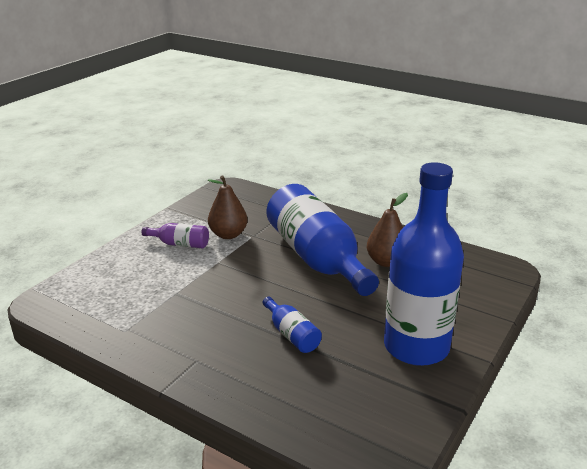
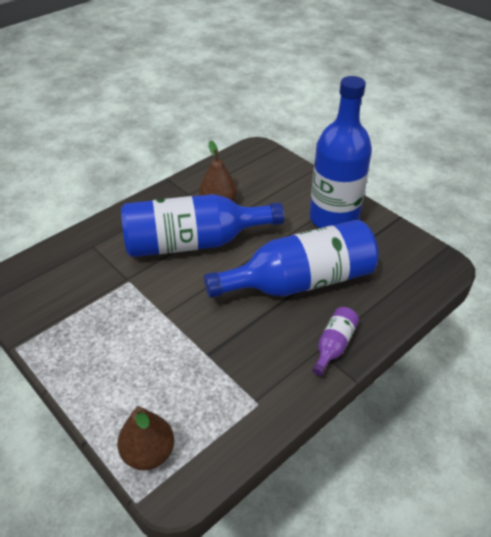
camera: 75 degrees left, 15 degrees up
purple bottle [141,223,209,248] -> purple bottle moved to [312,307,359,376]
brown pear [208,176,248,239] -> brown pear moved to [117,406,174,470]
blue bottle [263,297,322,353] -> blue bottle [204,220,378,298], size x2.34

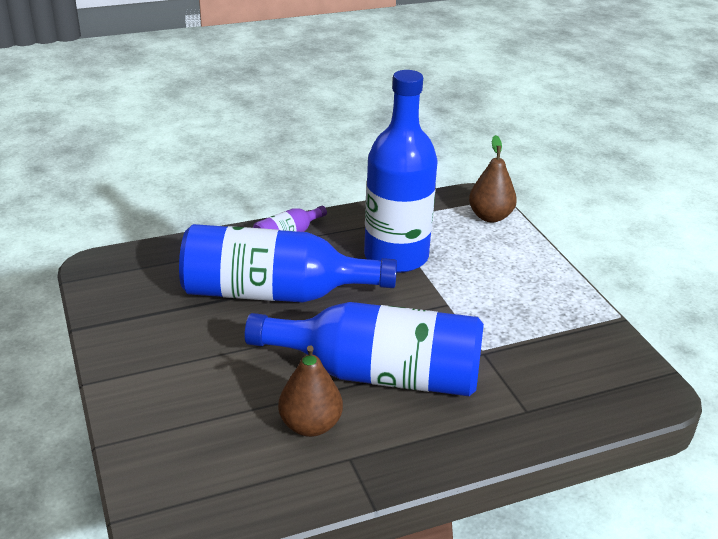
camera: 160 degrees left, 10 degrees down
blue bottle [309,76,372,228] -> blue bottle moved to [364,70,437,273]

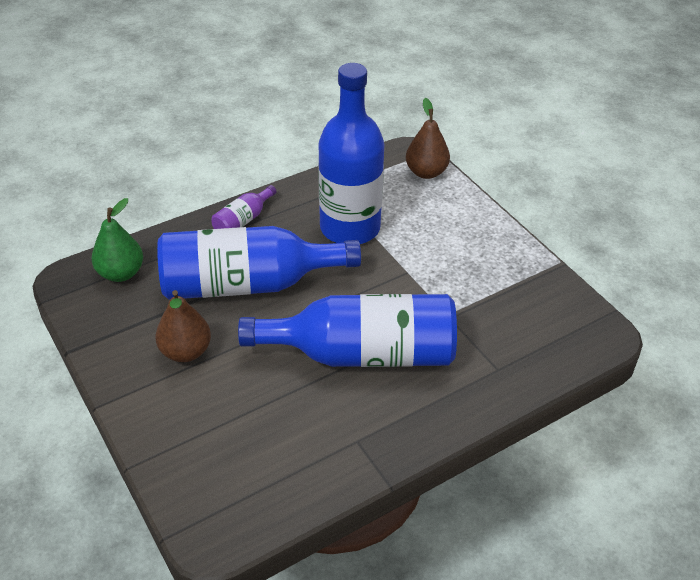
camera: 10 degrees left, 10 degrees up
brown pear [278,345,343,437] -> brown pear moved to [155,290,211,362]
none -> green pear [92,198,143,282]

